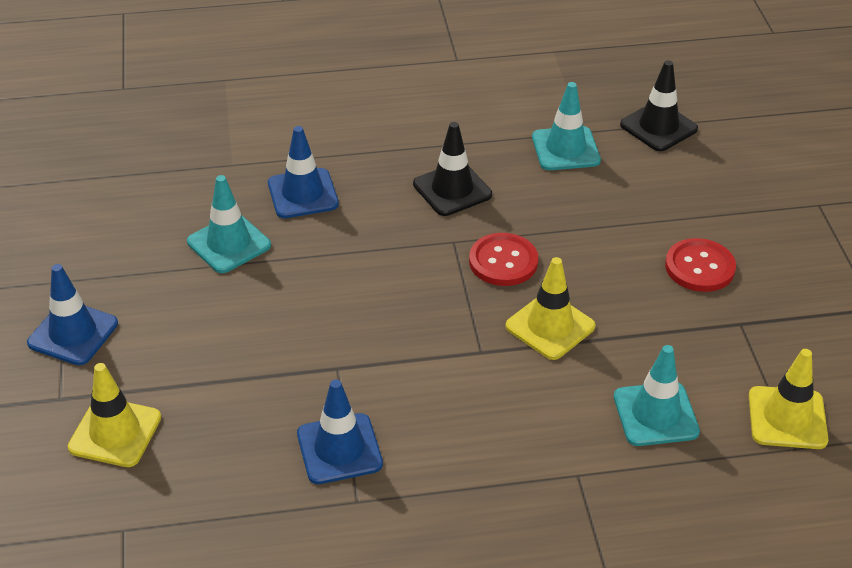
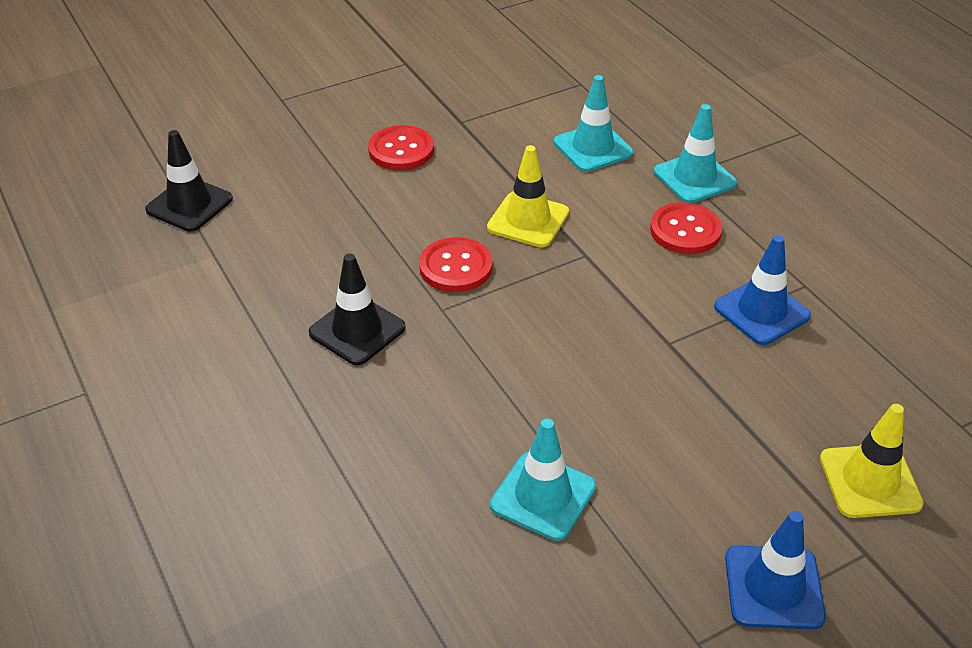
camera: 110 degrees left, 0 degrees up
blue traffic cone [268,126,339,218] -> none
turquoise traffic cone [532,82,601,170] -> turquoise traffic cone moved to [654,104,737,203]
yellow traffic cone [749,349,828,449] -> none
none -> red button [650,203,722,254]

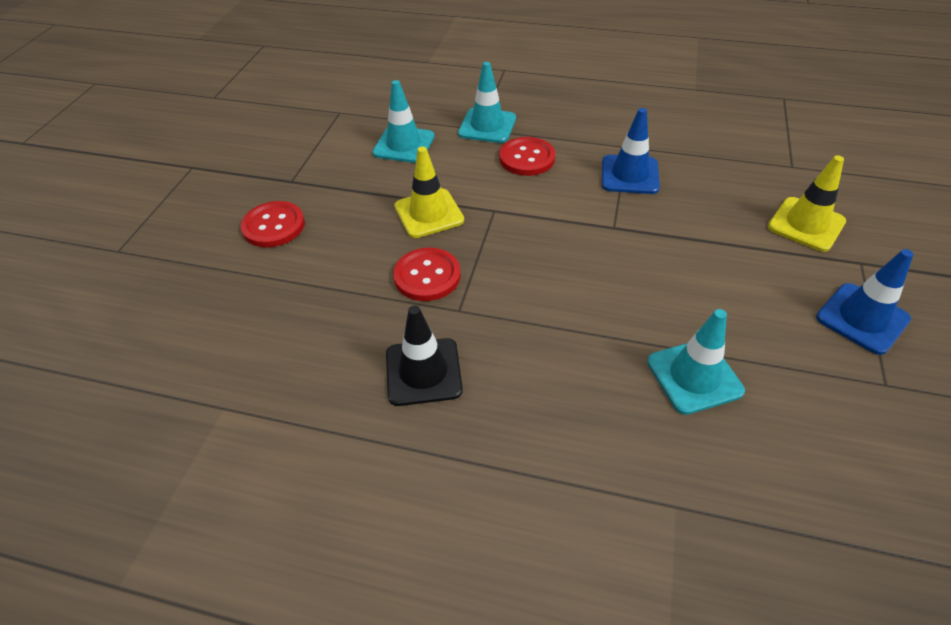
camera: 45 degrees left, 5 degrees up
black traffic cone [145,130,233,232] -> none

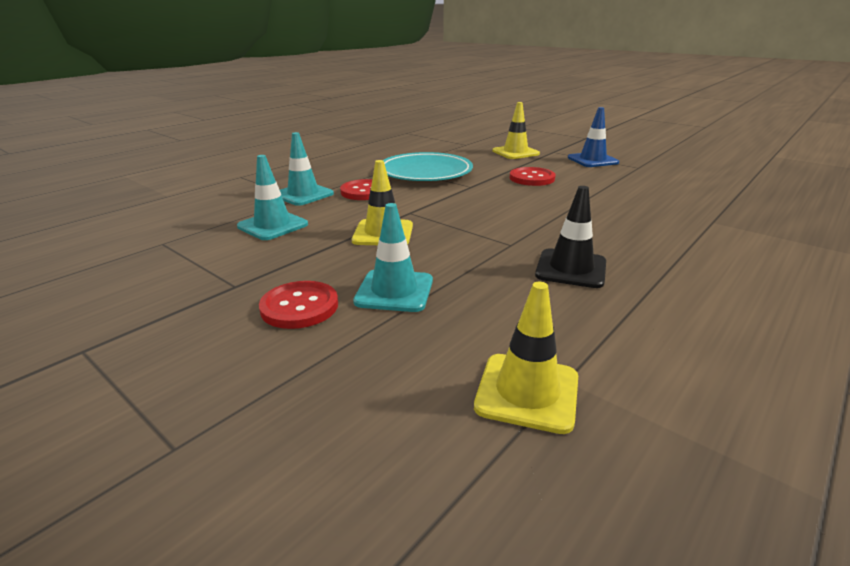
camera: 65 degrees left, 20 degrees down
red button [393,248,460,301] -> red button moved to [510,167,555,186]
blue traffic cone [602,108,660,194] -> turquoise plate [383,152,473,181]
turquoise traffic cone [647,309,745,415] -> turquoise traffic cone moved to [353,203,433,312]
none -> yellow traffic cone [474,282,578,434]

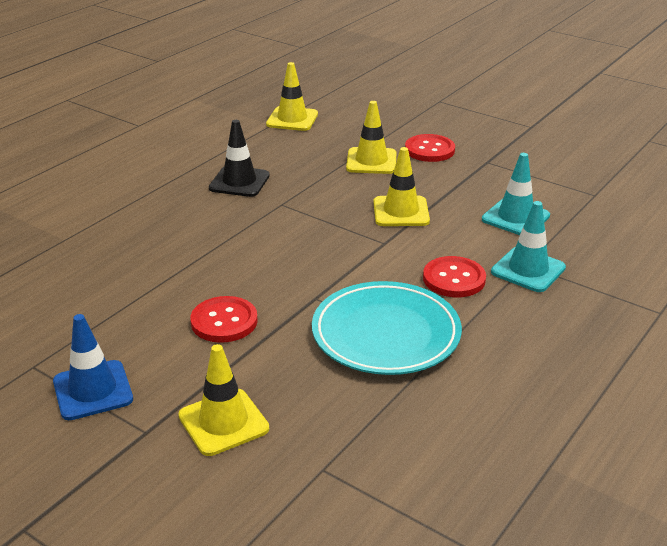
camera: 175 degrees right, 5 degrees up
turquoise traffic cone [353,203,433,312] -> yellow traffic cone [346,101,397,174]

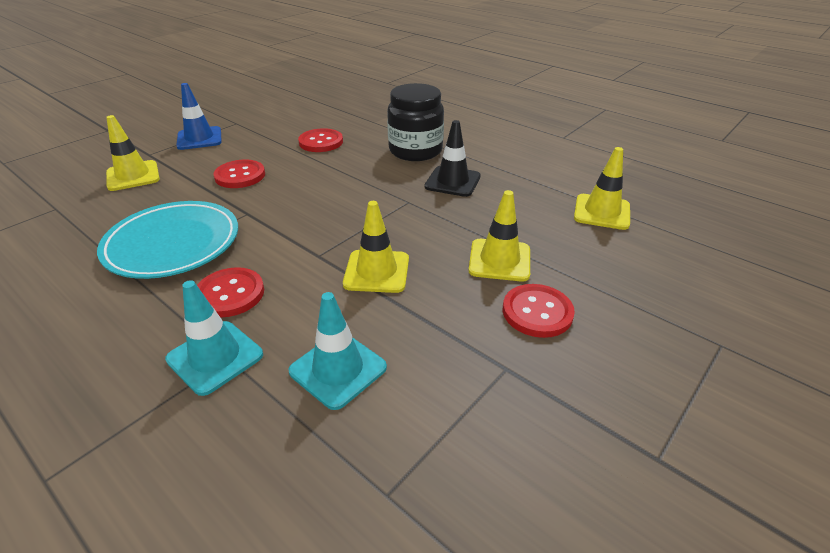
camera: 95 degrees right, 5 degrees up
none -> red button [298,128,343,152]
none -> black jar [387,83,444,161]

